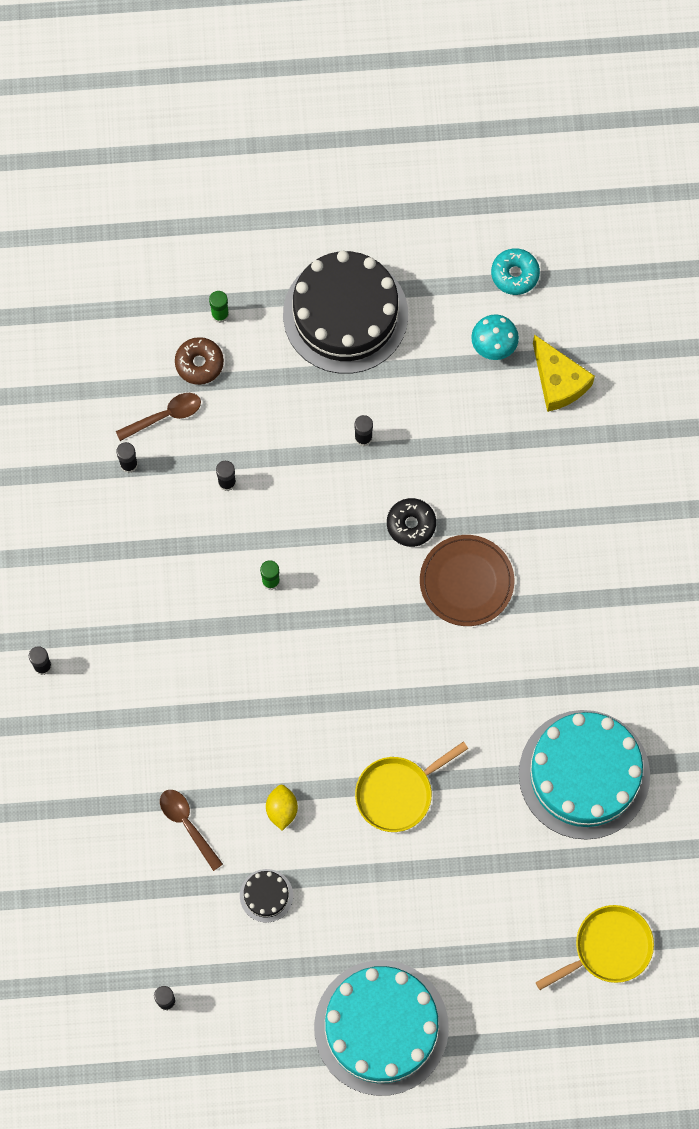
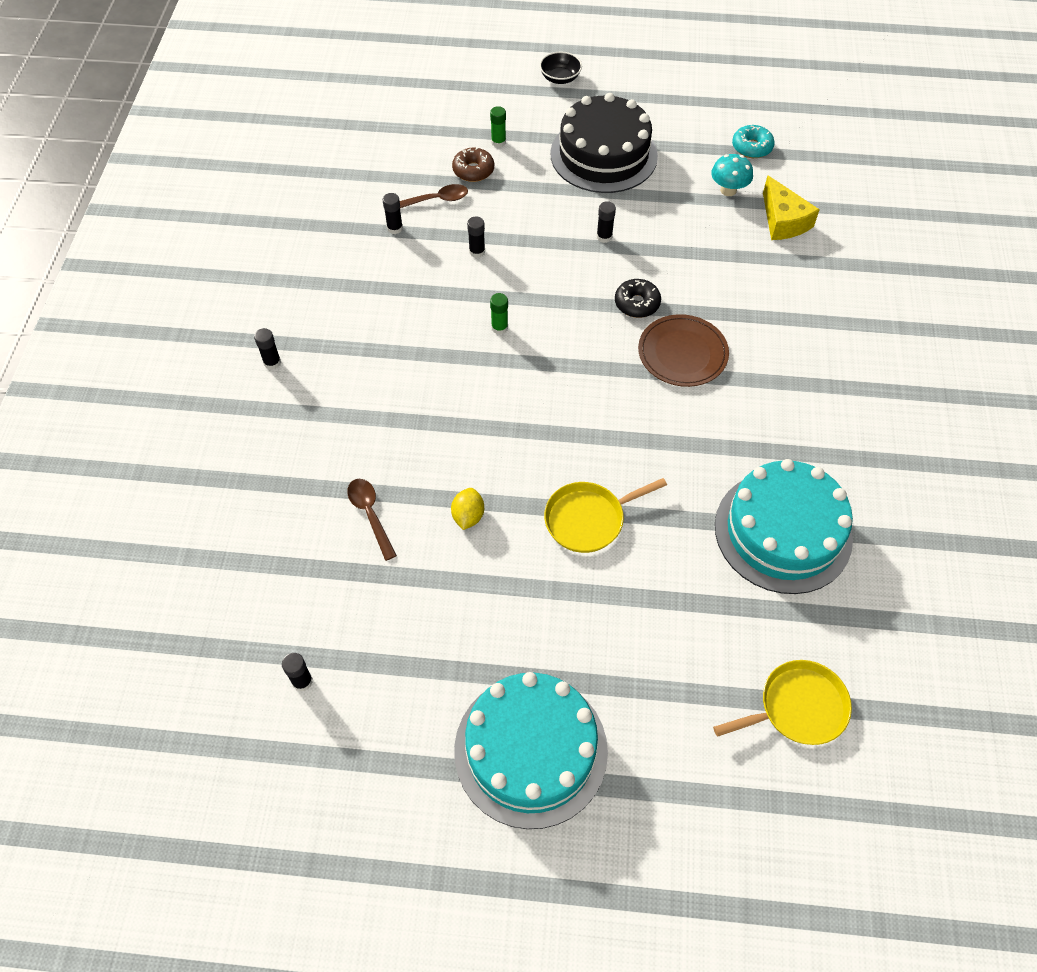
camera: 10 degrees right, 15 degrees down
black cake [240,869,293,923] -> none
none -> black bowl [540,52,582,84]

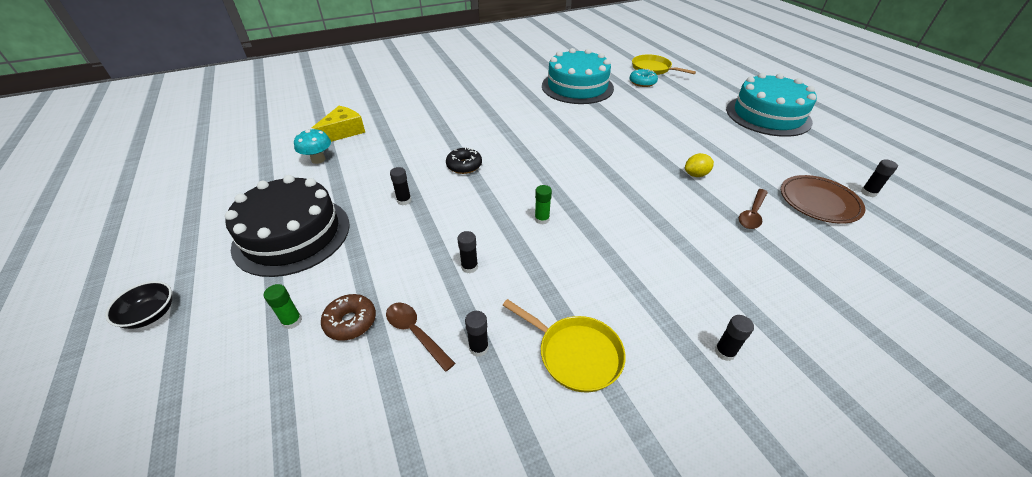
camera: 120 degrees left, 15 degrees down
yellow pan [544,478,667,553] -> yellow pan moved to [503,299,626,392]
brown plate [638,314,729,387] -> brown plate moved to [781,175,865,224]
turquoise donut [732,125,775,158] -> turquoise donut moved to [630,68,658,87]

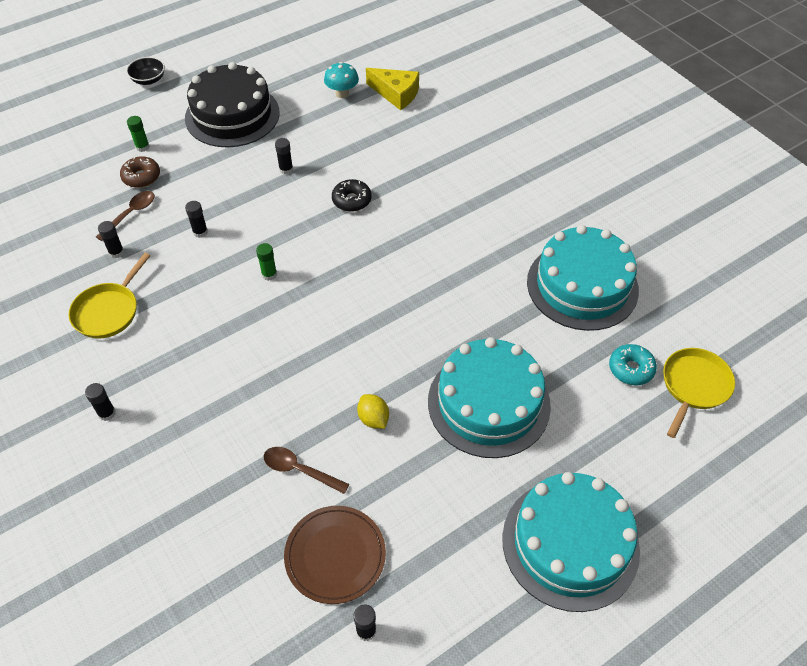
camera: 80 degrees right, 10 degrees up
none -> turquoise cake [428,337,551,458]

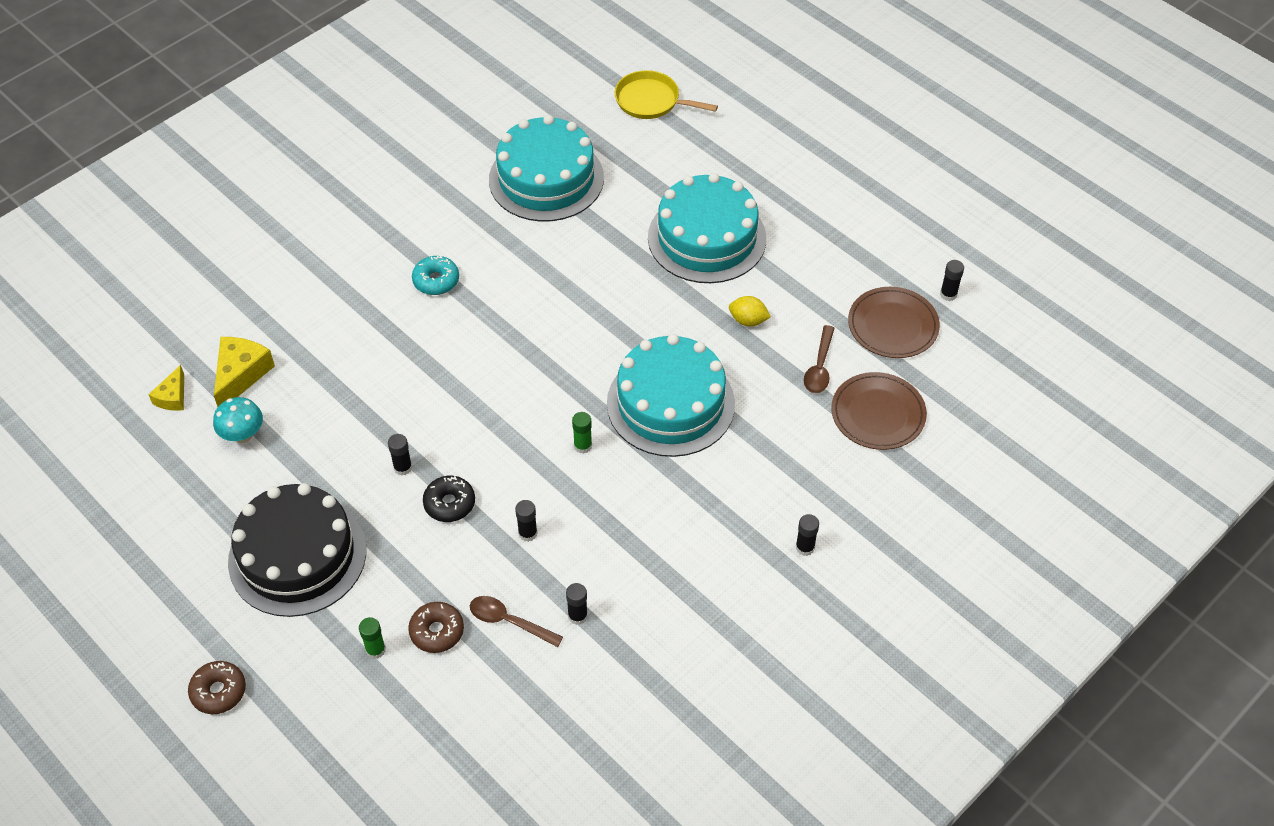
camera: 100 degrees left, 0 degrees up
yellow pan [69,253,151,338] -> none
black bowl [126,57,165,85] -> brown donut [188,661,246,714]
black donut [332,179,372,212] -> black donut moved to [423,476,475,522]
yellow lemon [357,394,389,429] -> yellow lemon turned 60 degrees clockwise [729,296,771,327]
turquoise cake [502,472,640,612] -> turquoise cake moved to [607,334,735,457]
turquoise donut [609,344,657,385] -> turquoise donut moved to [412,256,459,295]
none -> yellow cheese [148,365,184,411]
none -> brown plate [831,372,927,450]

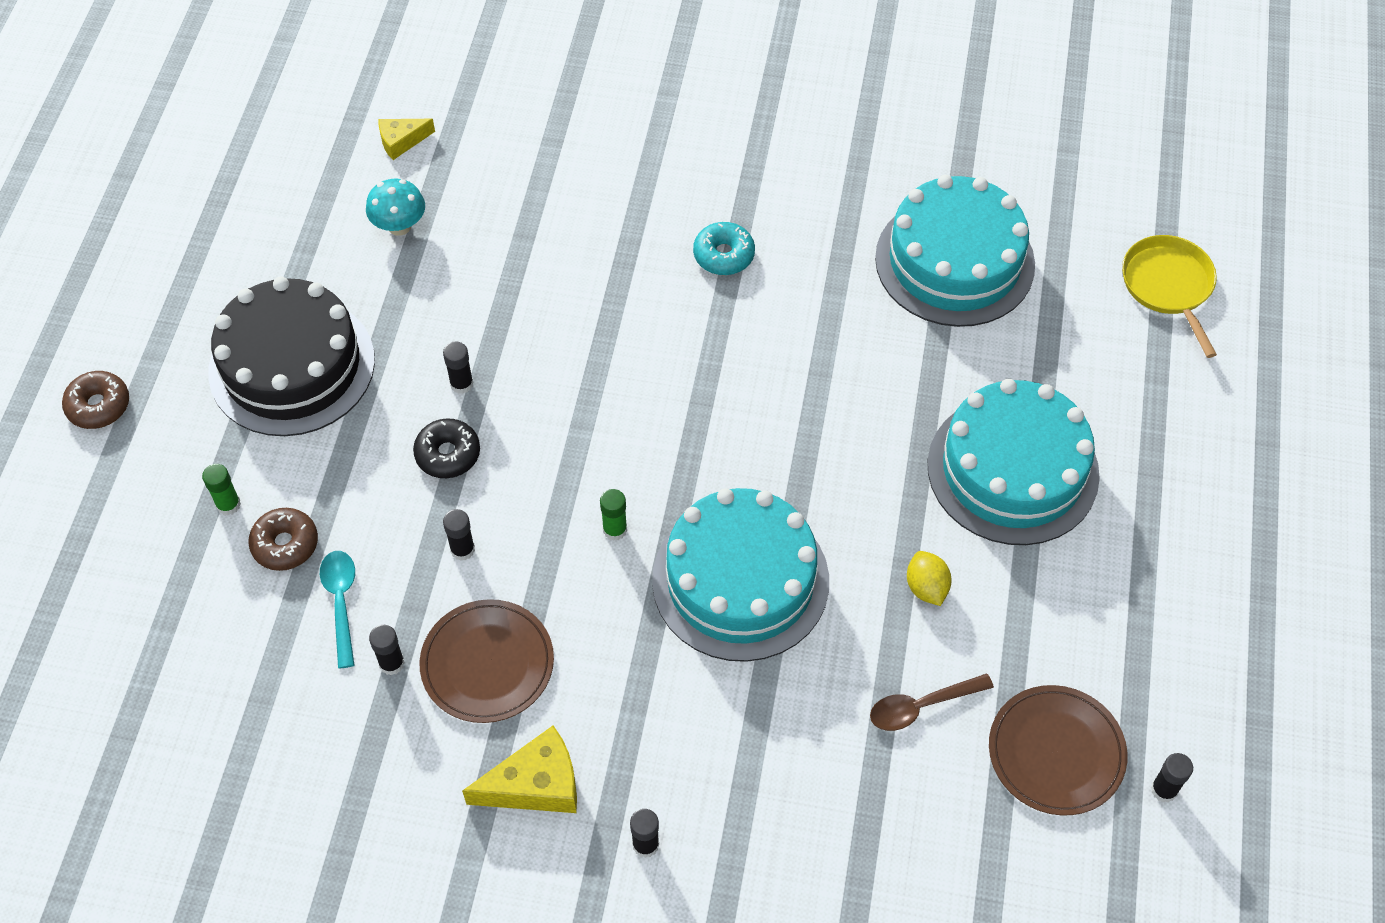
camera: 55 degrees right, 5 degrees up
yellow cheese [214,337,275,407] -> yellow cheese moved to [462,726,577,813]
brown spoon [470,596,563,647] -> turquoise spoon [320,551,355,668]
brown plate [831,372,927,450] -> brown plate moved to [419,599,554,723]

